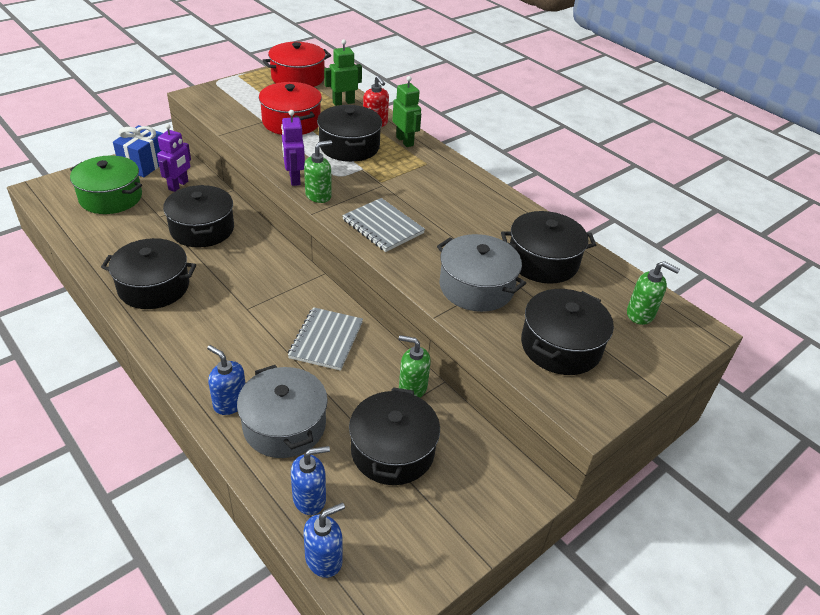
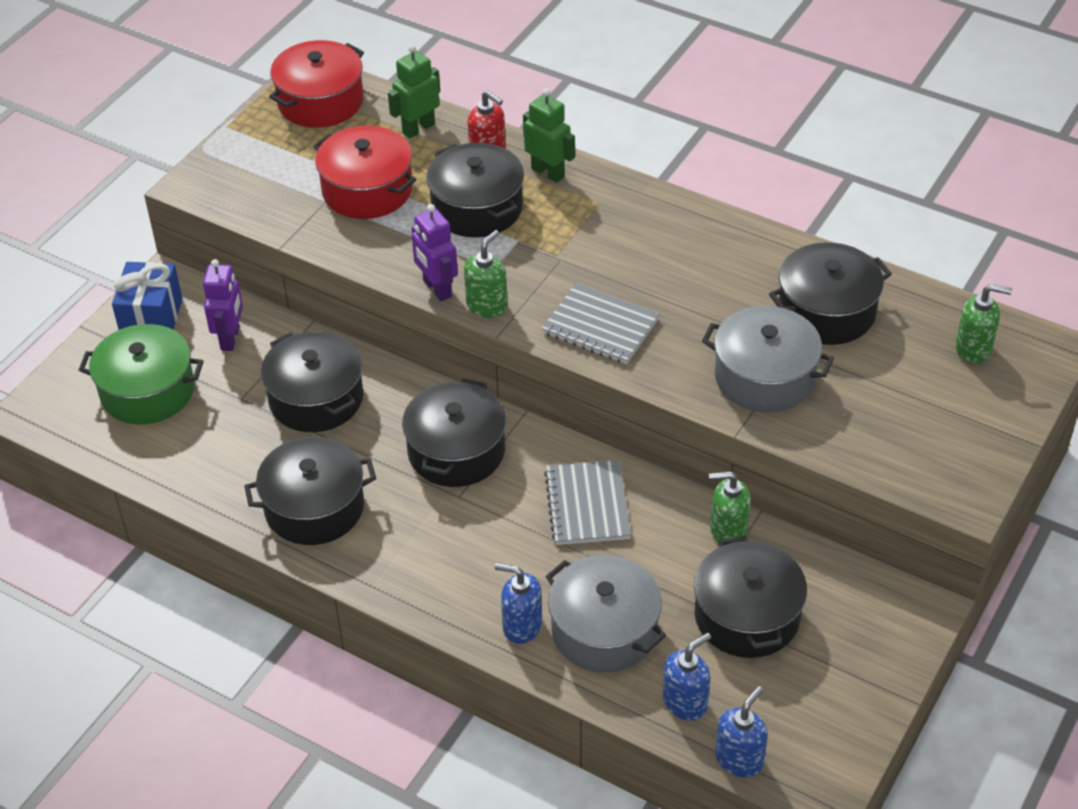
camera: 15 degrees left, 5 degrees up
black pot [521,289,614,375] -> black pot moved to [402,378,506,487]

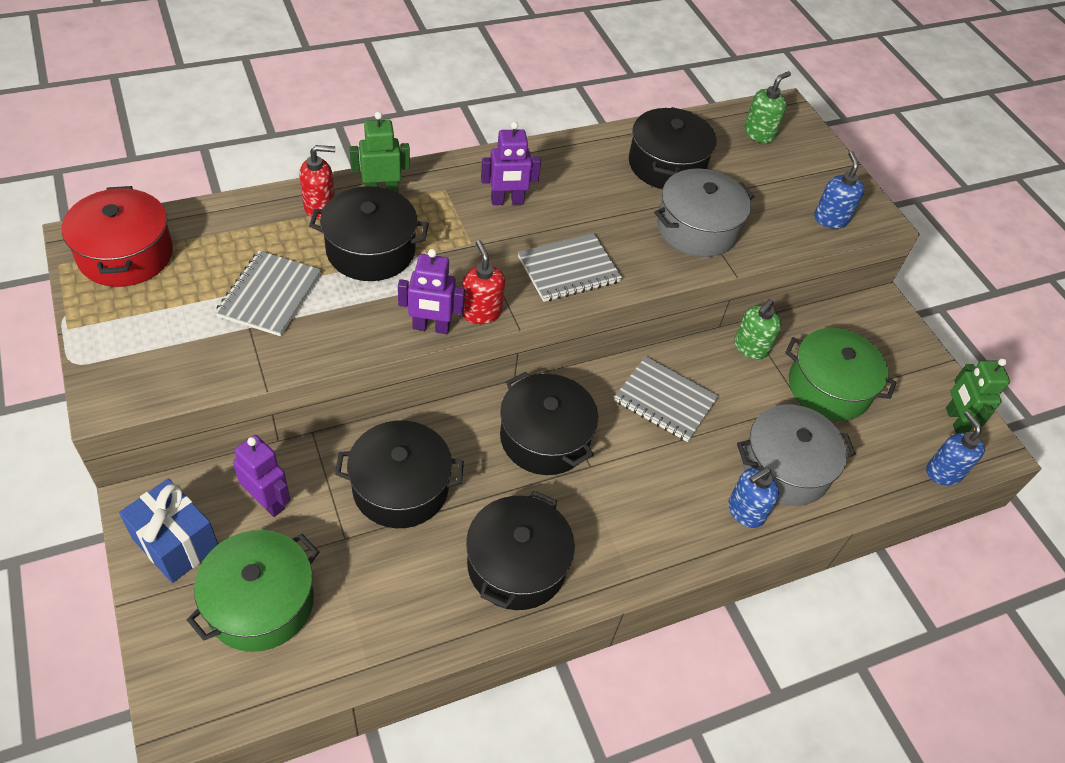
camera: 60 degrees left, 5 degrees up
red pot [313,126,417,219] -> grey notebook [215,250,321,336]
green robot [388,45,440,139] -> green robot moved to [946,358,1010,434]
green soap dispenser [464,230,508,318] -> red soap dispenser [462,240,505,324]
blue soap dispenser [663,633,711,721] -> blue soap dispenser moved to [814,151,865,228]
black pot [694,536,807,658] -> green pot [785,328,897,421]
none -> purple robot [481,121,541,205]

